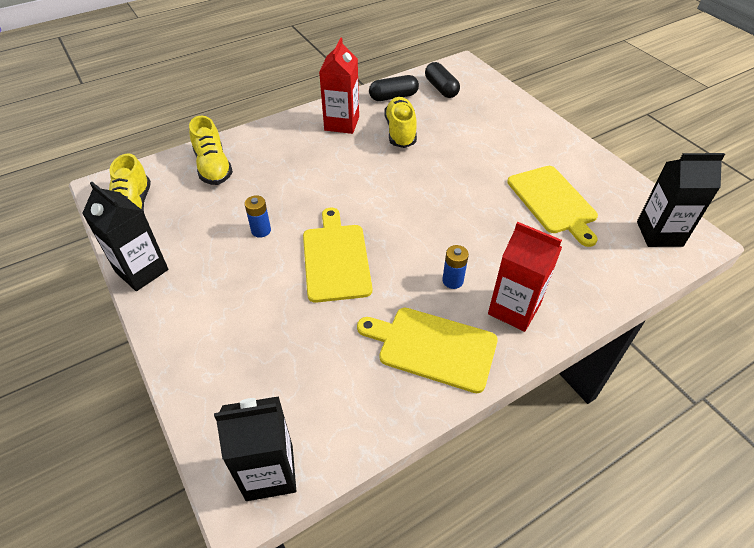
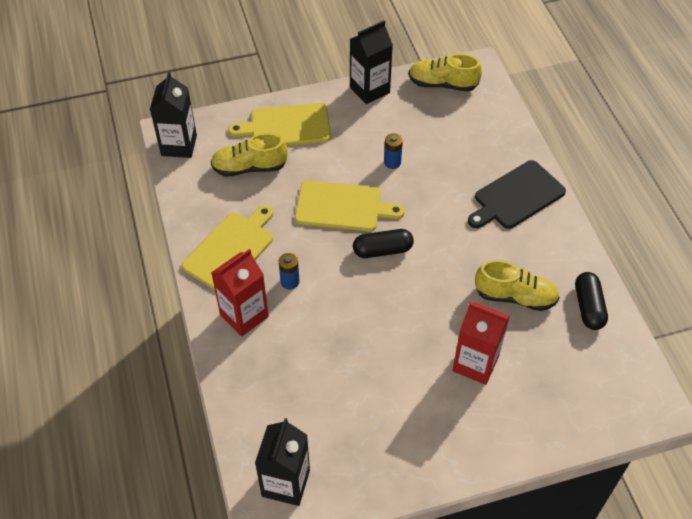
camera: 105 degrees right, 5 degrees up
yellow shoe [189,116,233,185] -> yellow shoe moved to [211,133,288,177]
red carton [319,38,359,134] -> red carton moved to [452,302,510,385]
black capsule [425,62,460,98] -> black capsule moved to [353,229,414,258]
yellow cutting board [507,166,598,247] -> yellow cutting board moved to [228,103,331,145]
none -> black cutting board [468,160,566,229]

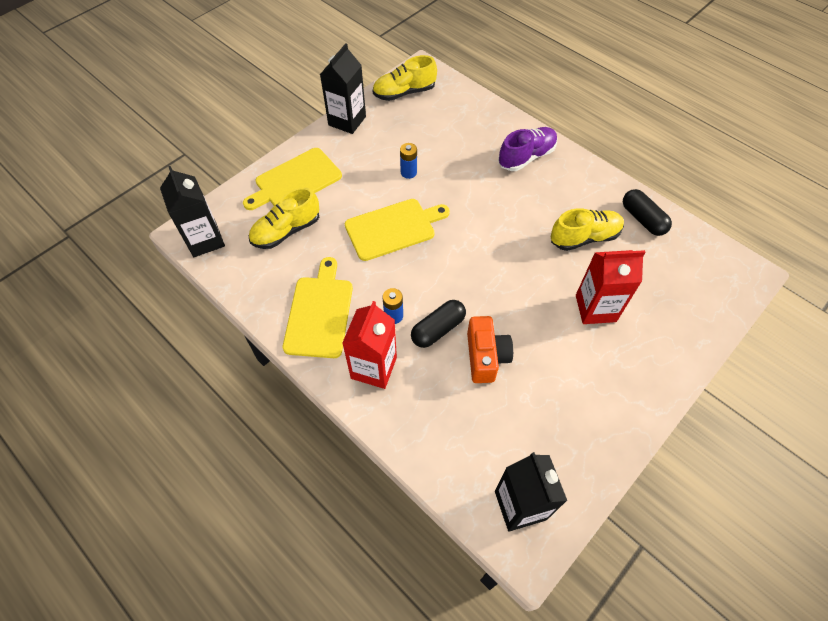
camera: 30 degrees left, 5 degrees up
black capsule [353,229,414,258] -> black capsule moved to [411,300,466,348]
black cutting board [468,160,566,229] -> purple shoe [498,127,557,171]
none -> orange camera [467,316,513,383]

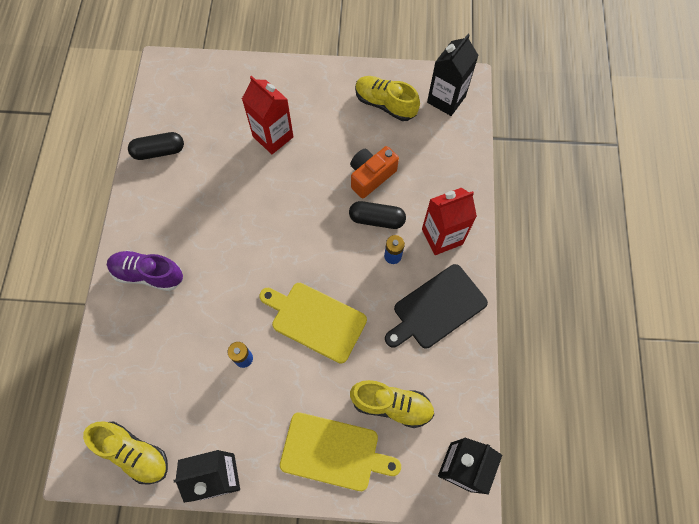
camera: 130 degrees left, 10 degrees up
yellow cutting board [283,257,353,358] -> black cutting board [385,264,488,348]
yellow shoe [551,208,624,251] -> yellow shoe moved to [355,76,420,121]
black capsule [623,189,672,236] -> black capsule turned 60 degrees clockwise [128,132,184,160]

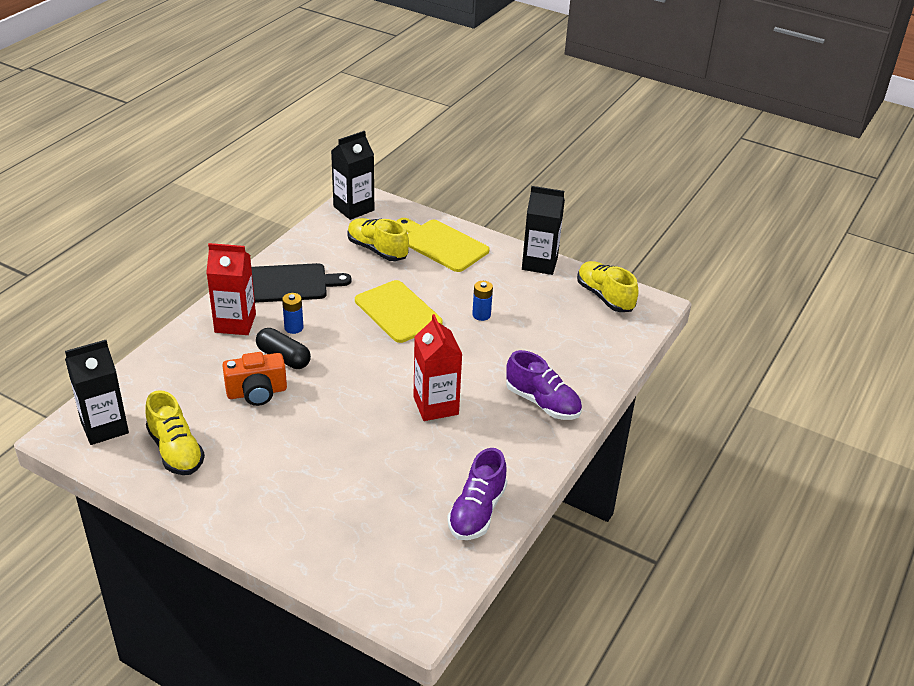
camera: 155 degrees left, 30 degrees down
black capsule [128,132,184,160] -> purple shoe [447,448,507,540]
red carton [242,75,294,154] -> red carton moved to [413,314,463,421]

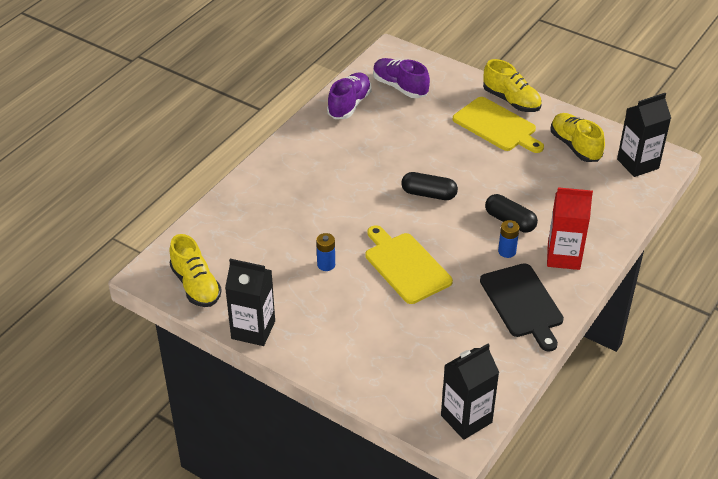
camera: 175 degrees left, 5 degrees up
orange camera [222,352,287,406] -> none
black cutting board [251,263,352,303] -> black cutting board turned 105 degrees counterclockwise [480,263,564,352]
yellow shoe [347,218,409,261] -> yellow shoe moved to [483,59,542,112]
yellow cutting board [397,218,489,272] -> yellow cutting board moved to [453,97,544,153]
red carton [413,314,463,421] -> none
purple shoe [506,350,582,420] -> purple shoe moved to [373,58,430,98]
none -> black capsule [401,172,458,200]

